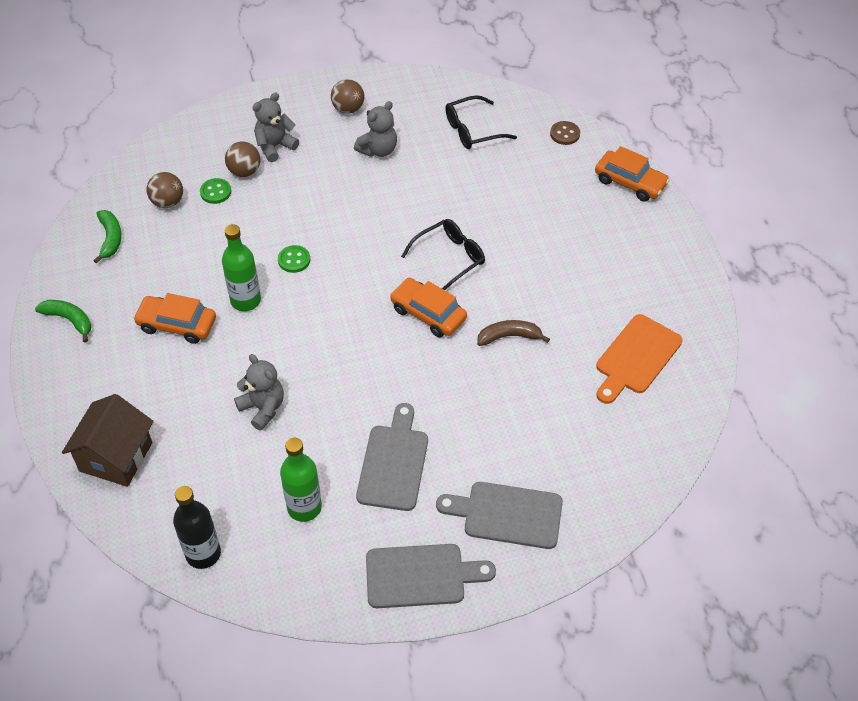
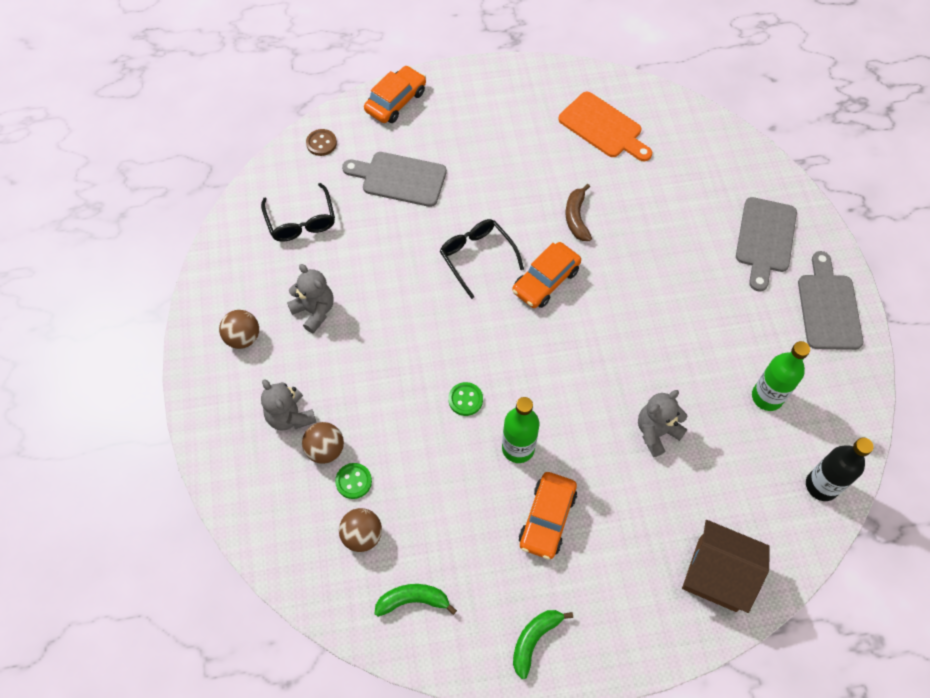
camera: 85 degrees left, 10 degrees up
grey cutting board [356,403,428,511] -> grey cutting board moved to [342,152,447,207]

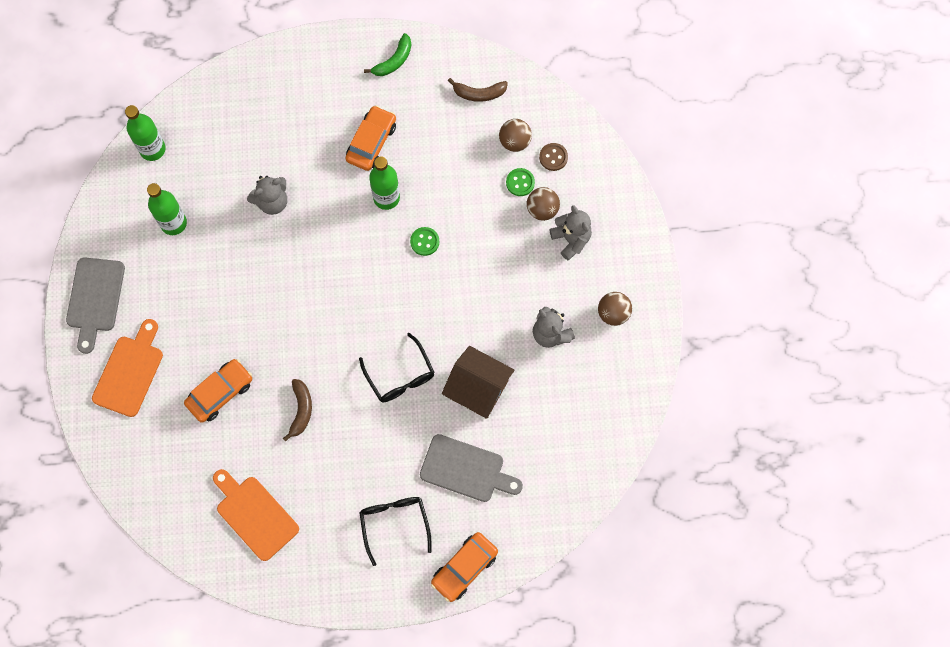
camera: 175 degrees left, 10 degrees up
black glasses [261,183,335,242] -> black glasses moved to [359,497,432,566]
brown button [306,129,337,156] -> brown button moved to [539,143,568,171]
green banana [375,584,457,617] -> brown banana [448,78,508,102]
orange car [512,242,581,308] -> orange car moved to [184,359,252,423]
brown house [682,520,770,613] -> brown house moved to [442,346,515,419]
grey cutting board [736,197,797,291] -> orange cutting board [92,319,163,417]
black bottle [806,438,874,501] -> green bottle [125,105,166,161]

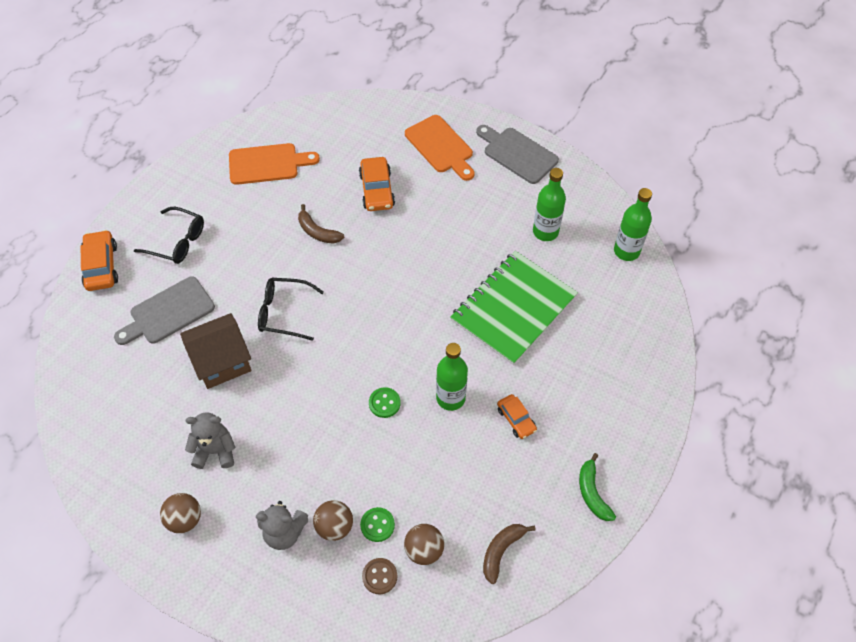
camera: 125 degrees right, 15 degrees down
grey teddy bear [247,176,287,215] -> green notebook [450,251,578,365]
orange car [345,105,396,171] -> orange car [497,394,537,439], size x0.63

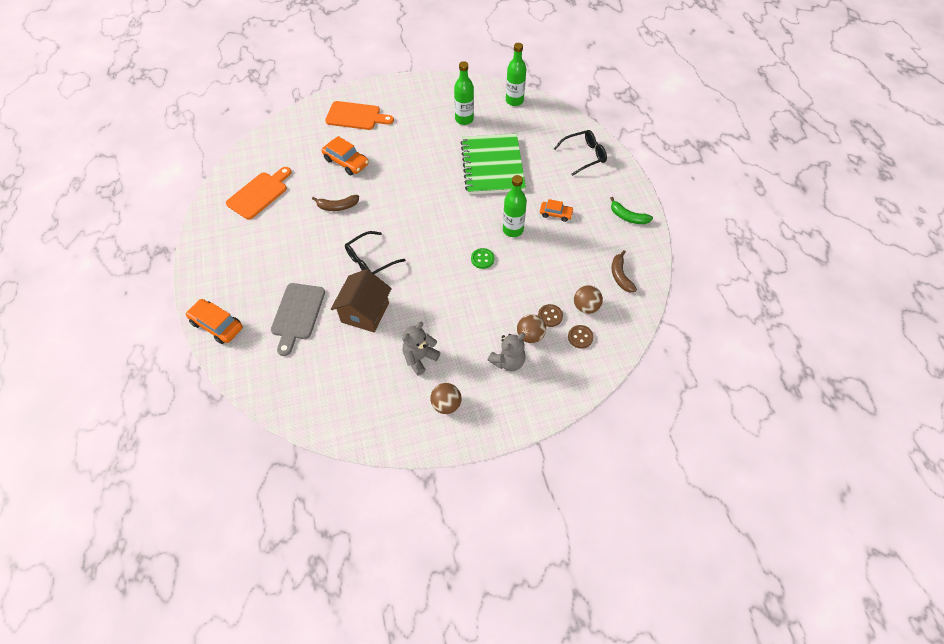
camera: 45 degrees left, 0 degrees up
black glasses [134,207,204,264] -> black glasses moved to [554,130,607,176]
green button [360,507,395,542] -> brown button [538,304,563,327]
grey cutting board [476,125,559,184] -> none

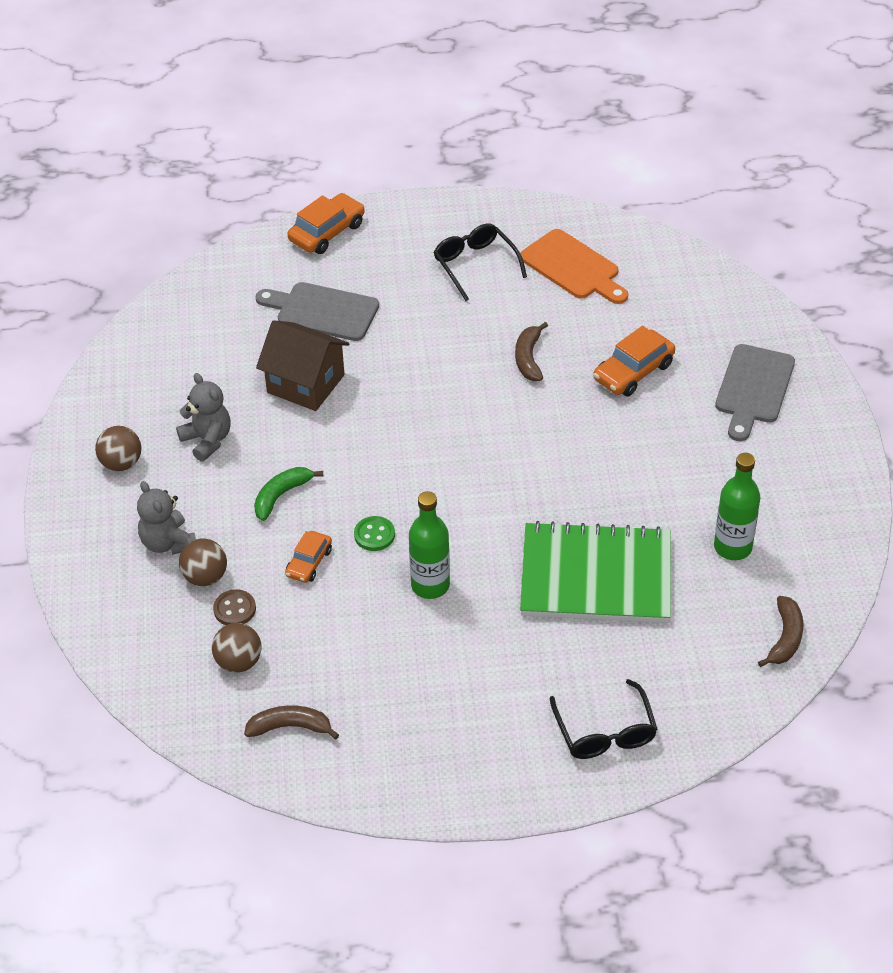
camera: 100 degrees right, 10 degrees down
orange cutting board [325,101,394,130] -> grey cutting board [715,344,795,441]
black glasses [345,231,406,274] -> black glasses moved to [434,224,527,301]
green bottle [506,43,526,106] -> brown banana [758,596,804,667]
orange car [540,199,574,222] -> orange car moved to [285,531,332,583]
brown button [568,325,594,349] -> none
green banana [610,197,653,224] -> green banana moved to [254,467,323,521]

